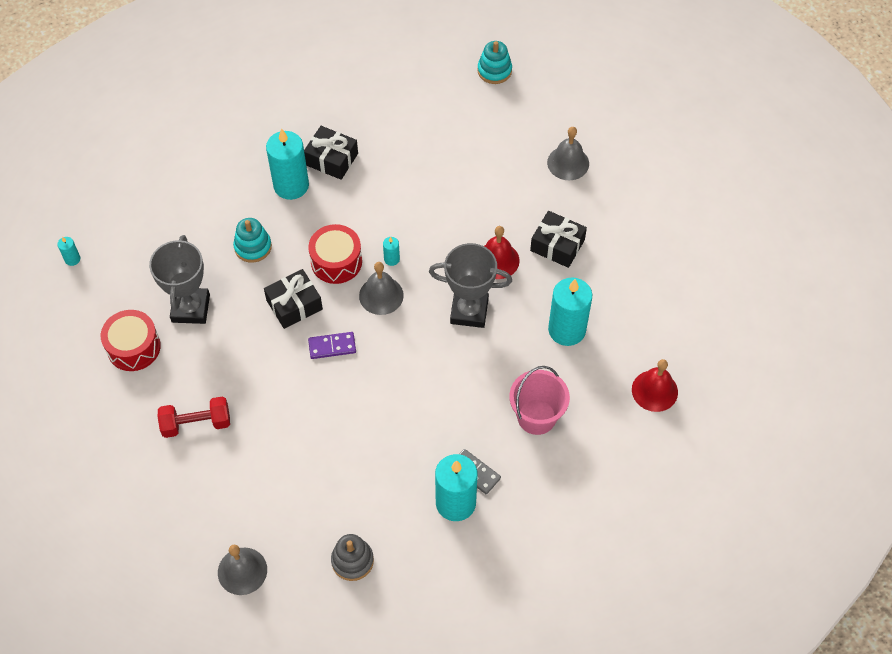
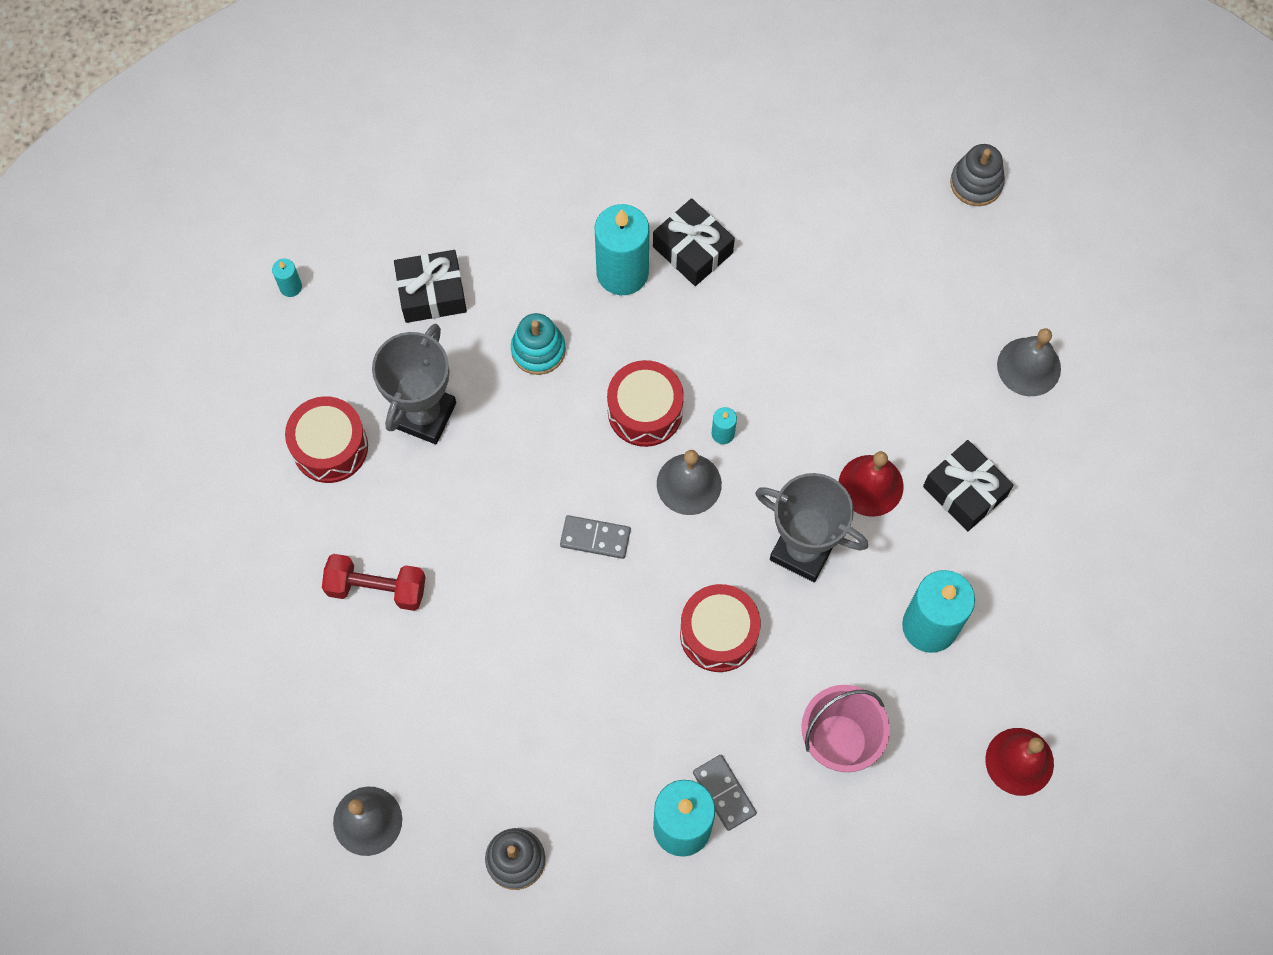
camera: 20 degrees right, 10 degrees up
black gift [264,269,323,329] -> black gift moved to [394,250,467,323]
purple domino [308,332,356,359] -> grey domino [560,515,631,559]
turquoise stacking toy [477,41,512,84] -> grey stacking toy [950,144,1005,206]
none -> red drum [680,584,761,672]

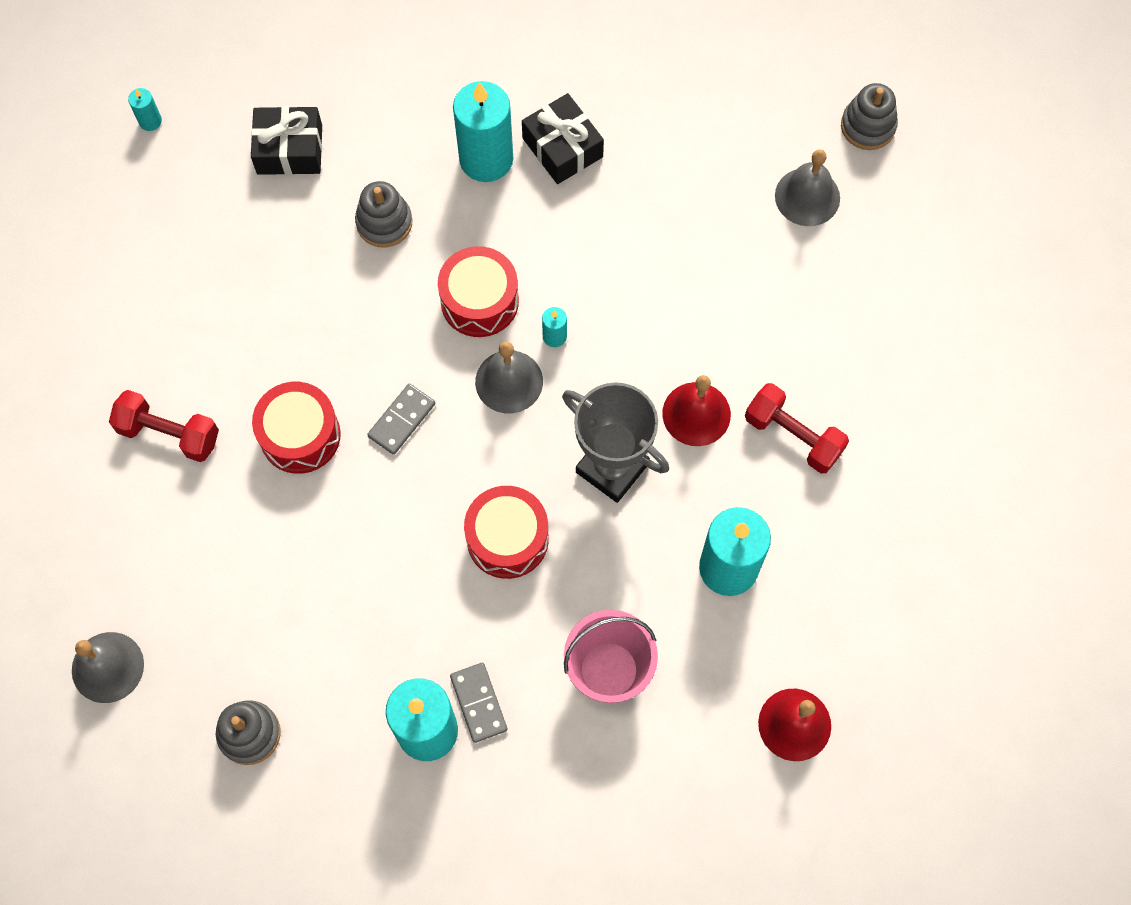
camera: 10 degrees right, 0 degrees up
red drum [285,396,368,483] -> red drum moved to [252,382,341,474]
grey trophy [372,324,456,444] -> none
turquoise stacking toy [511,313,566,375] -> grey stacking toy [355,181,412,248]
grey domino [560,515,631,559] -> grey domino turned 75 degrees counterclockwise [367,383,435,455]
black gift [923,440,1014,531] -> red dumbbell [745,383,849,473]
grey bell [997,328,1061,396] -> grey bell moved to [775,149,840,226]

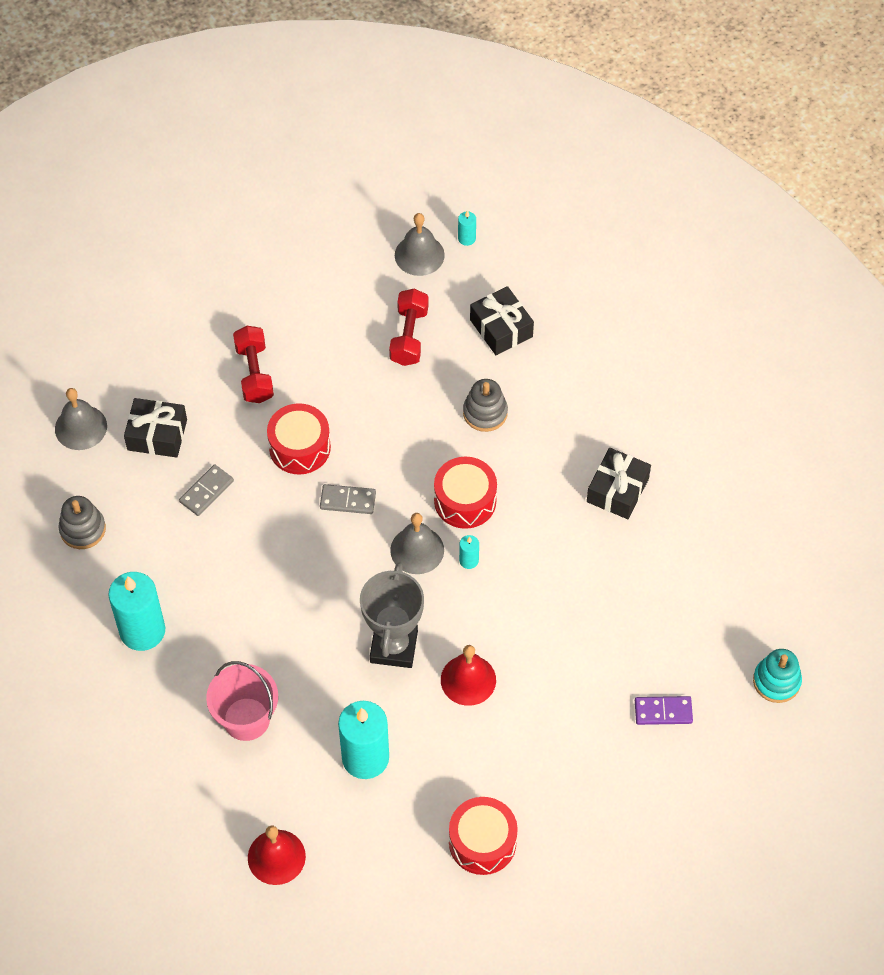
camera: 60 degrees right, 10 degrees down
grey domino [450,663,507,743] -> grey domino moved to [179,465,234,516]
turquoise candle [453,81,513,182] -> none
red drum [464,486,549,579] -> red drum moved to [449,797,518,875]
red dumbbell [745,383,849,473] -> red dumbbell moved to [389,289,429,366]
grey bell [775,149,840,226] -> grey bell moved to [395,213,445,276]
grey stacking toy [841,83,898,150] -> turquoise stacking toy [753,649,802,703]
none -> black gift [124,398,187,458]
none -> purple domino [635,696,693,725]

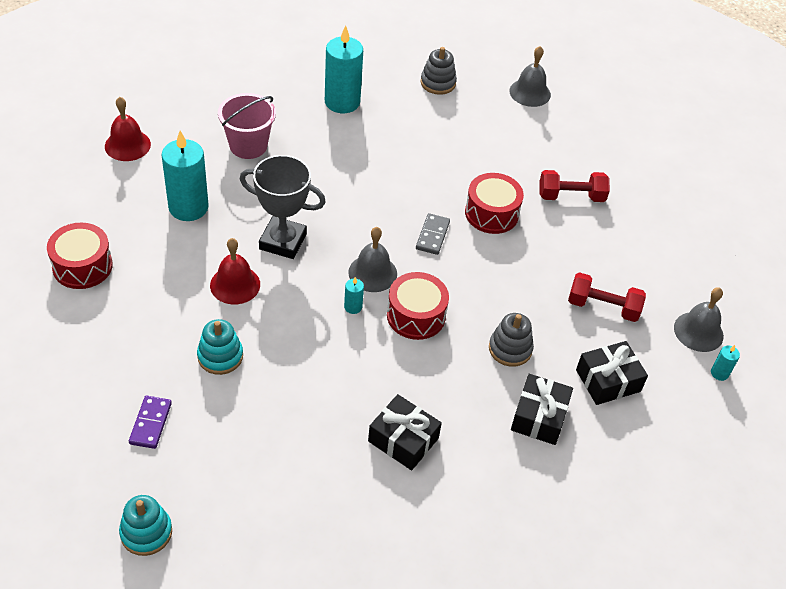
camera: 95 degrees right, 10 degrees down
black gift [124,398,187,458] -> black gift moved to [511,374,573,445]
grey domino [179,465,234,516] -> none
none -> turquoise stacking toy [197,319,243,375]

